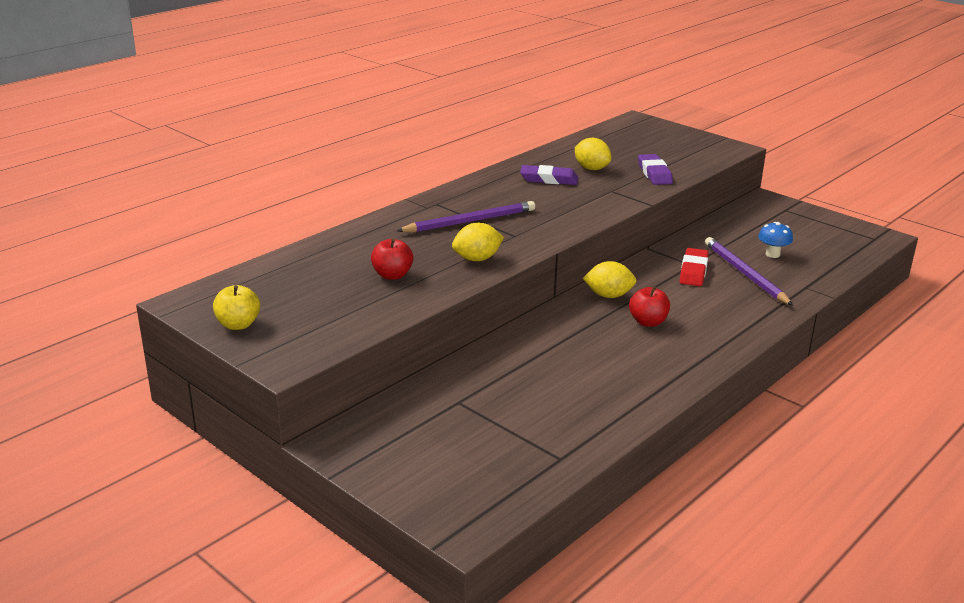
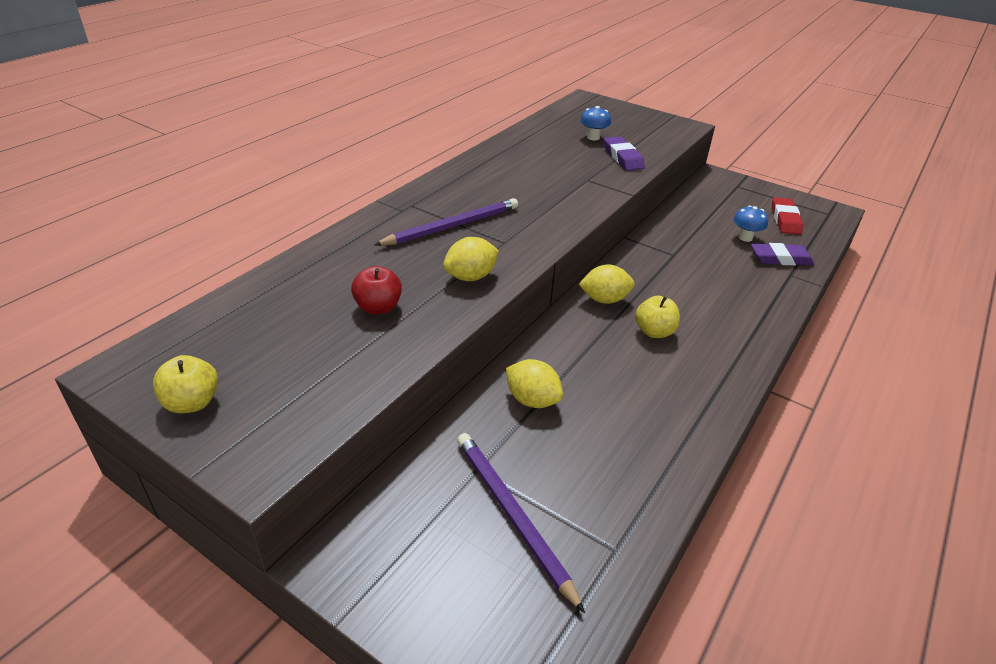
camera: 10 degrees left, 10 degrees up
purple eraser [520,165,578,185] -> purple eraser moved to [751,243,815,266]
yellow lemon [575,138,611,170] -> yellow lemon moved to [506,359,563,408]
red apple [629,286,670,327] -> yellow apple [635,296,680,338]
red eraser [679,248,709,286] -> red eraser moved to [772,197,803,235]
purple pencil [705,237,793,306] -> purple pencil moved to [457,433,585,613]
none -> blue mushroom [580,106,611,141]

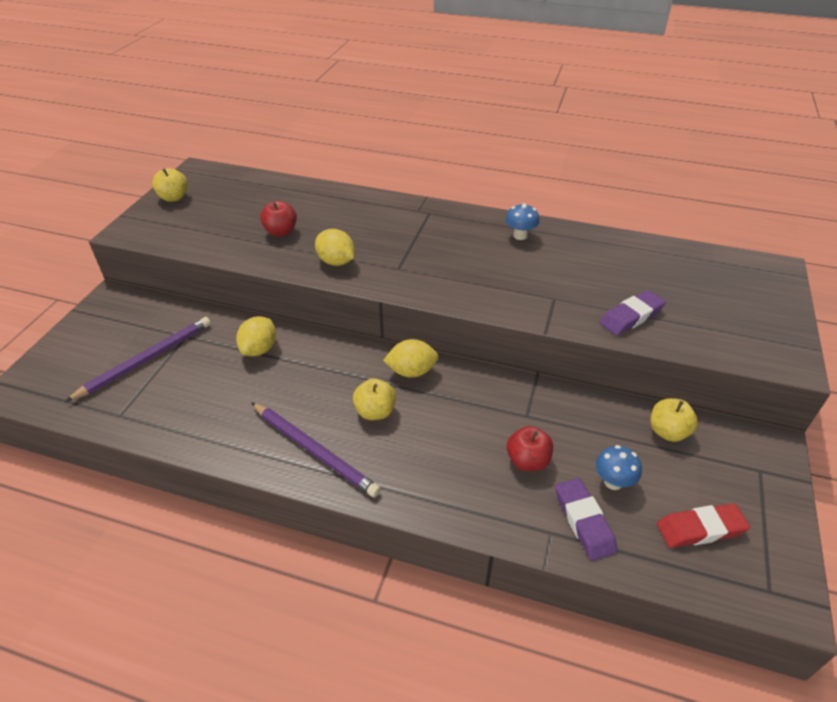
camera: 75 degrees right, 5 degrees up
purple pencil [374,198,518,246] -> purple pencil moved to [251,402,381,497]
yellow lemon [579,264,635,304] -> yellow lemon turned 75 degrees counterclockwise [383,339,439,378]
blue mushroom [580,106,611,141] -> blue mushroom moved to [505,203,539,240]
none -> red apple [507,426,553,471]
none -> yellow apple [650,398,698,442]

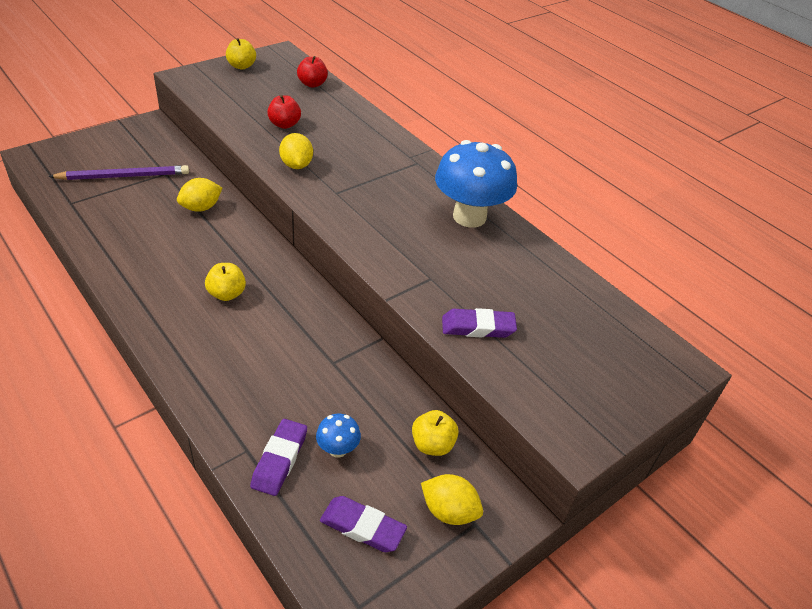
camera: 30 degrees right, 0 degrees up
purple pencil [251,402,381,497] -> none
yellow lemon [383,339,439,378] -> yellow lemon moved to [421,474,483,525]
blue mushroom [505,203,539,240] -> blue mushroom [435,140,517,228], size x2.29
red apple [507,426,553,471] -> red apple moved to [297,56,328,88]
red eraser [657,504,750,548] -> purple eraser [320,496,407,552]

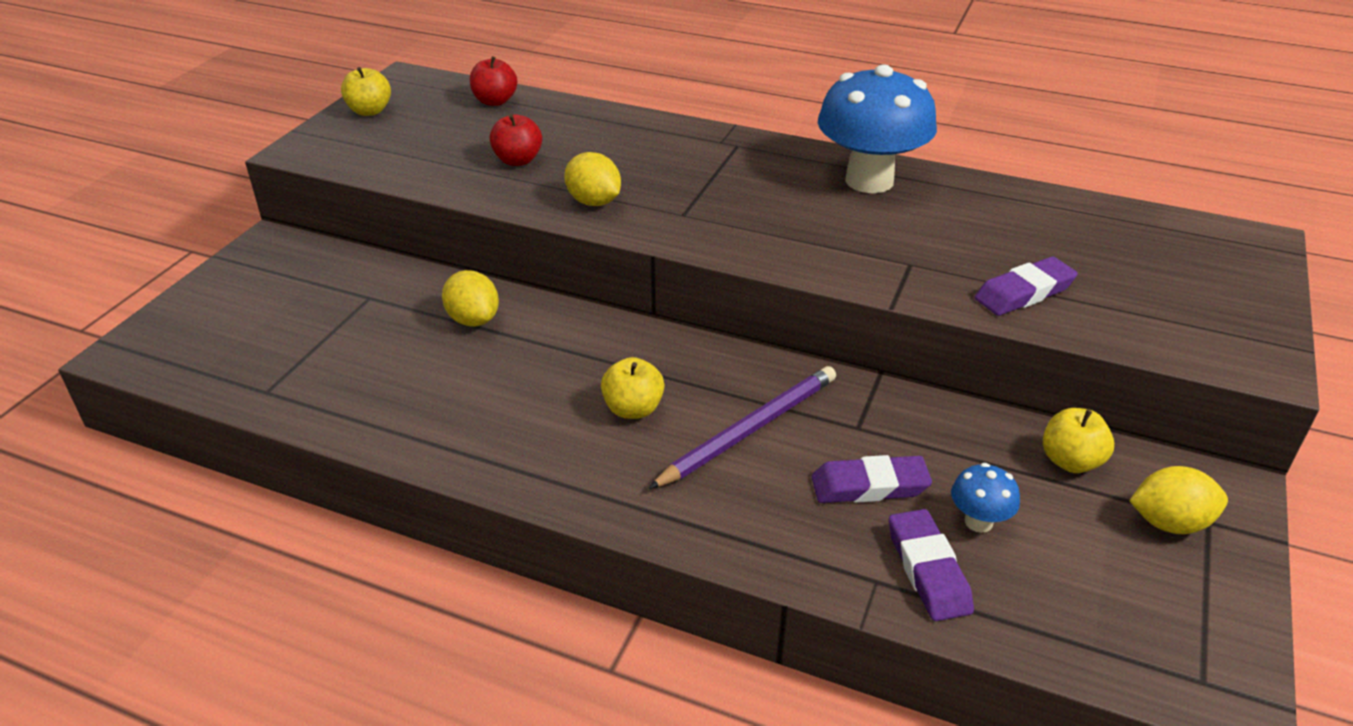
camera: 25 degrees left, 5 degrees down
purple pencil [48,165,189,180] -> purple pencil moved to [648,366,836,489]
yellow lemon [177,178,222,212] -> yellow lemon turned 60 degrees counterclockwise [442,270,499,327]
purple eraser [320,496,407,552] -> purple eraser moved to [812,455,932,503]

